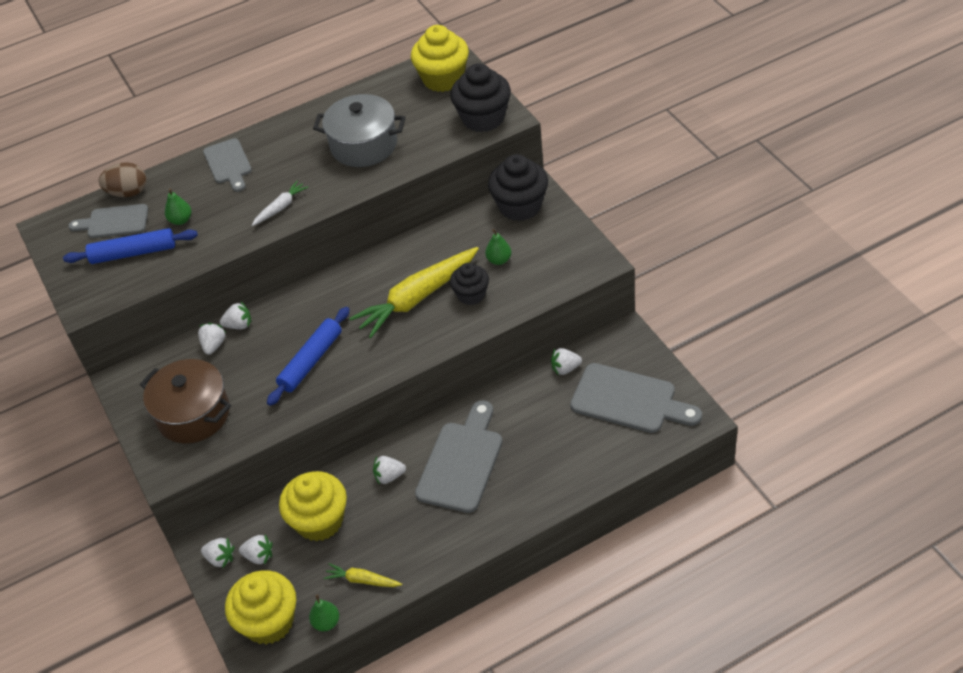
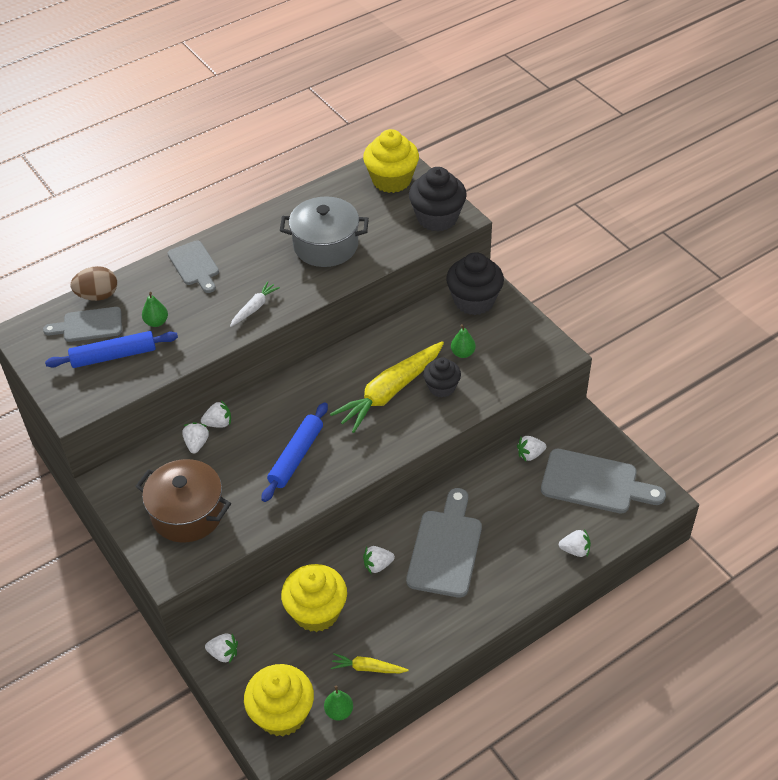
camera: 10 degrees left, 0 degrees up
white strawberry [239,534,272,565] -> white strawberry moved to [559,529,591,557]

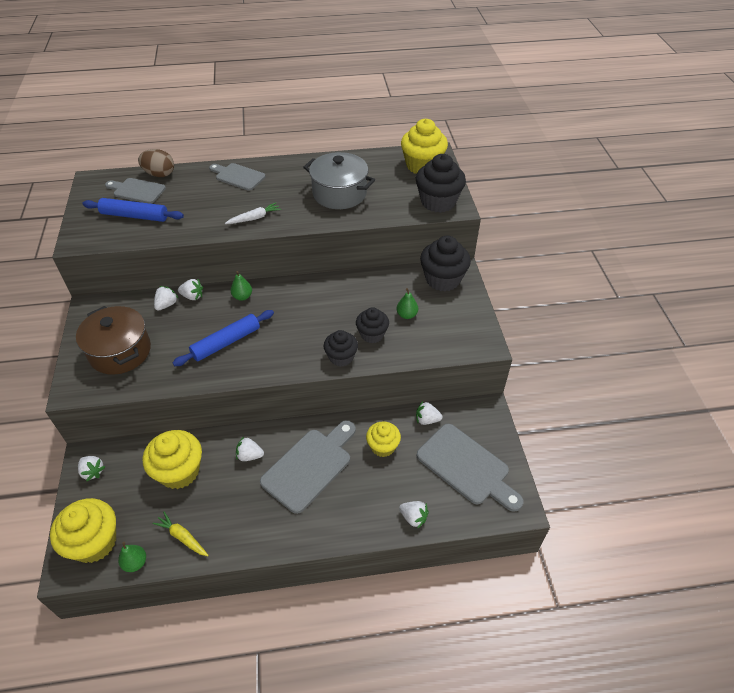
camera: 25 degrees right, 0 degrees up
green pear [142,292,168,327] -> green pear moved to [231,271,252,301]
grey cutting board [168,240,219,293] -> grey cutting board turned 120 degrees clockwise [209,163,265,191]
yellow carrot [330,341,444,433] -> none
none -> black cupcake [324,330,358,367]
none -> yellow cupcake [366,421,401,457]

